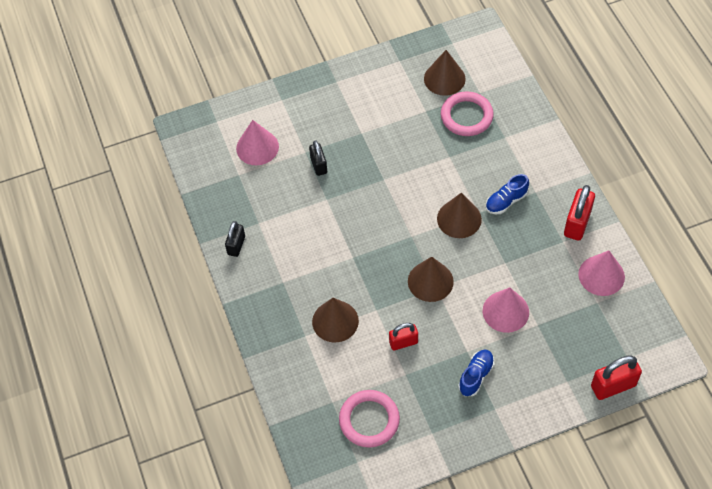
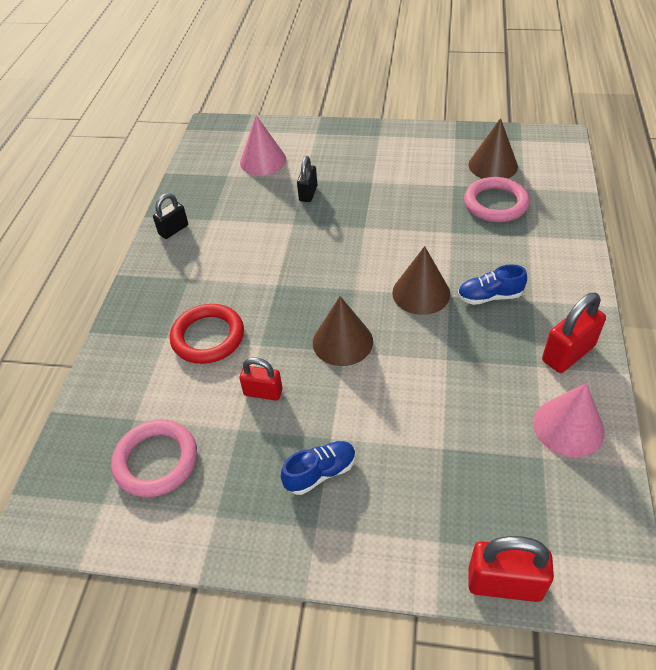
camera: 30 degrees right, 10 degrees down
brown cone [312,298,359,342] -> red ring [170,304,244,364]
pink cone [483,287,529,333] -> none

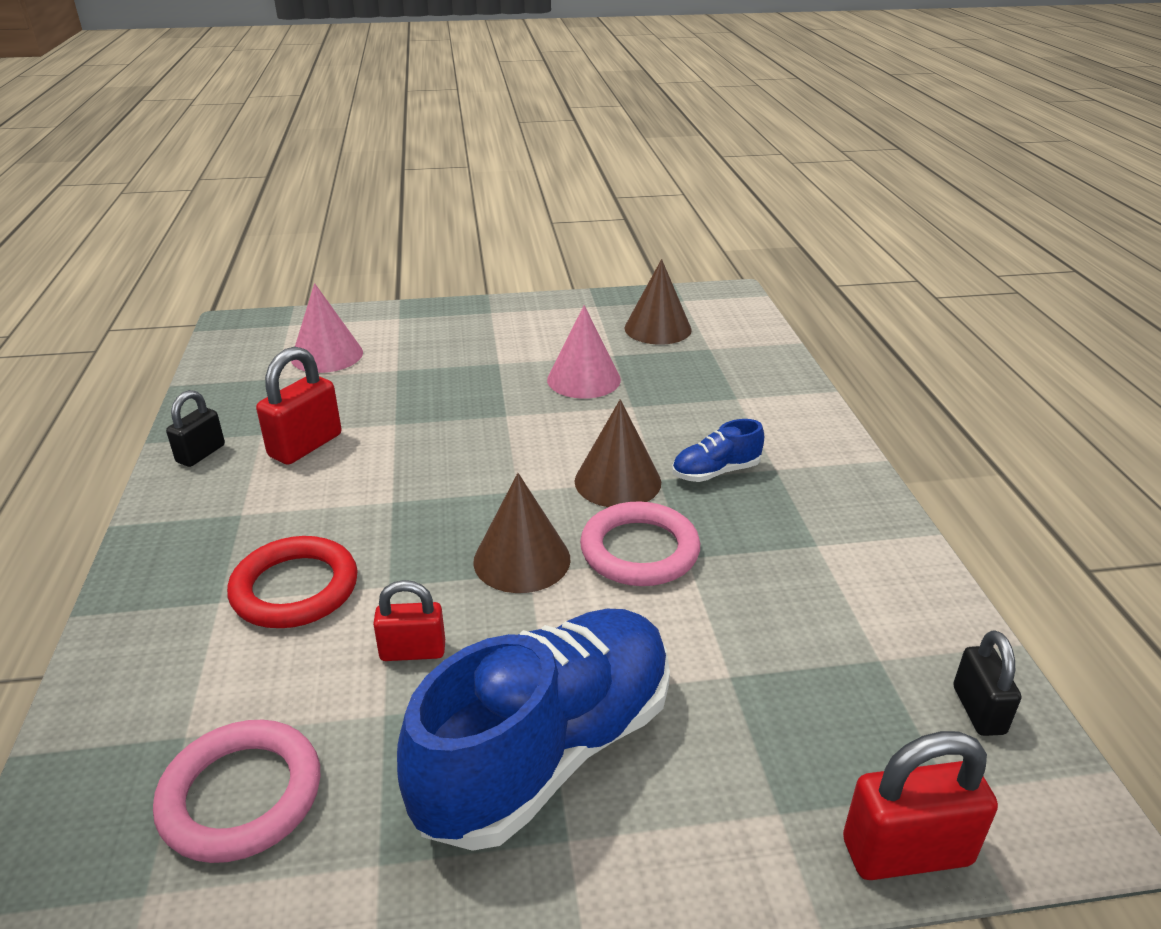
camera: 20 degrees left, 15 degrees down
blue shoe [281,441,356,495] -> blue shoe [397,609,670,851], size x2.30
black padlock [297,156,317,202] -> black padlock moved to [953,630,1021,736]
pink ring [464,177,530,222] -> pink ring moved to [580,501,700,586]
pink cone [533,383,604,457] -> pink cone moved to [547,305,621,399]
red padlock [542,293,606,373] -> red padlock moved to [256,347,342,465]

